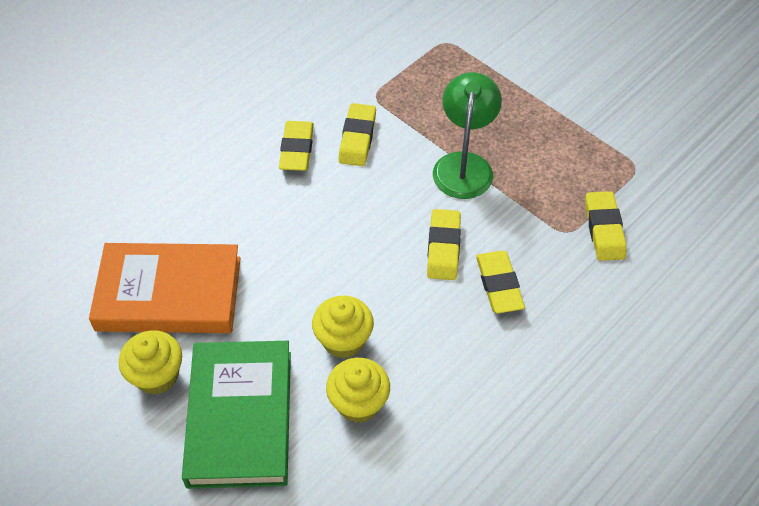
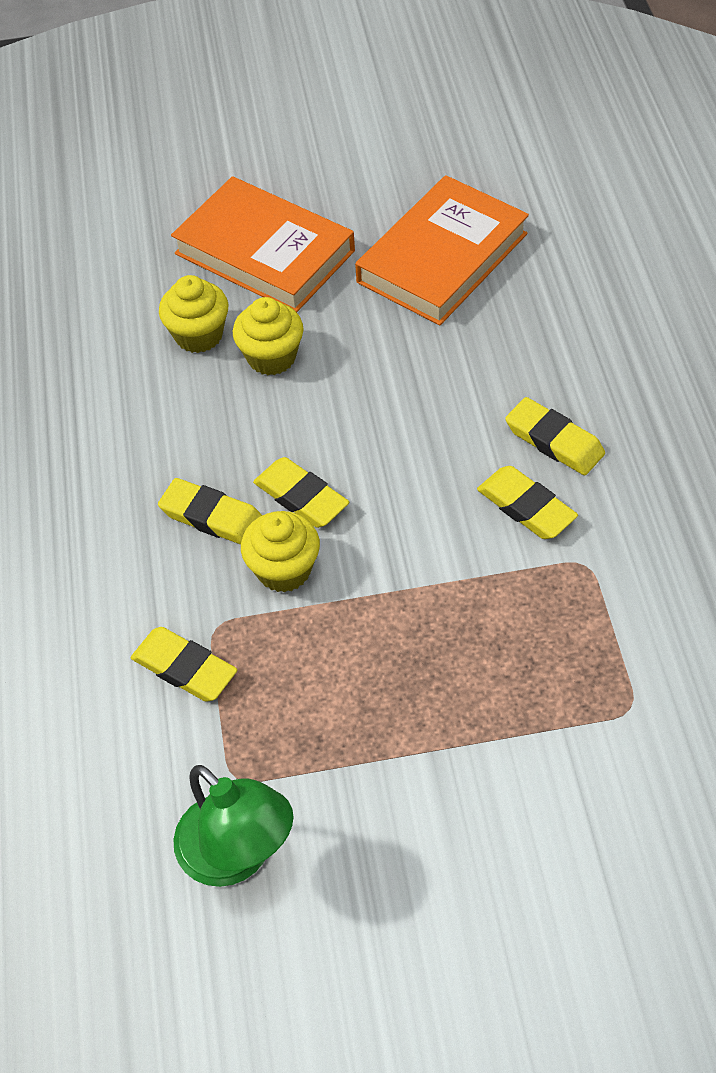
camera: 130 degrees right, 0 degrees up
yellow cupcake [119,330,182,395] -> yellow cupcake moved to [241,511,320,593]
green book [182,341,291,489] -> orange book [171,176,355,312]
green lamp [433,72,502,199] -> green lamp moved to [173,765,293,887]

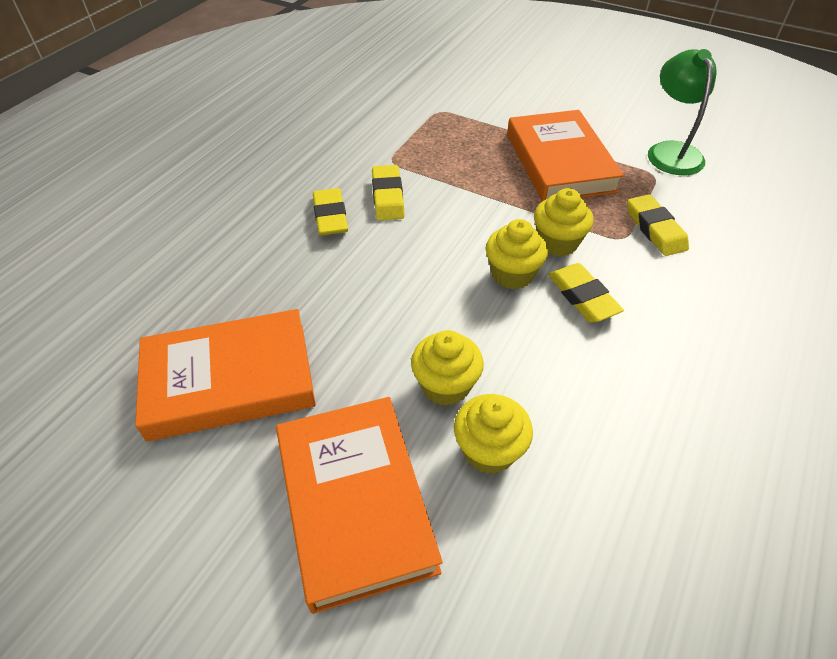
camera: 145 degrees left, 5 degrees down
yellow eraser [253,457,349,528] -> yellow cupcake [486,219,548,289]
none -> orange book [507,110,624,201]

